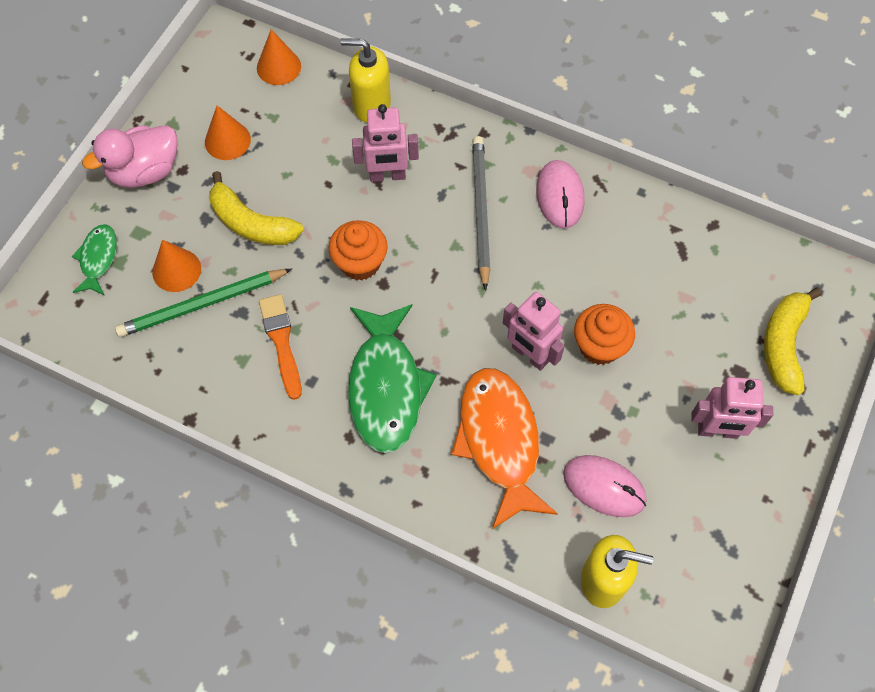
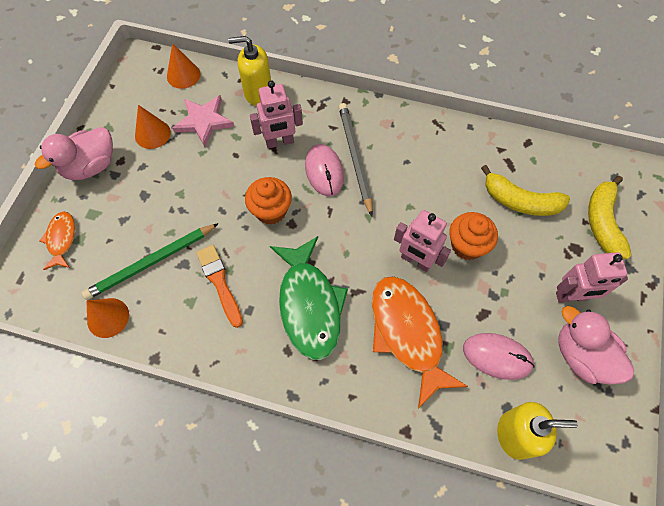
camera: 10 degrees left, 0 degrees up
green fish [72,224,117,295] -> orange fish [39,211,75,270]
orange cone [152,240,201,292] -> orange cone moved to [86,298,129,338]
yellow banana [209,171,304,245] -> yellow banana moved to [481,165,570,216]
pink mouse [536,160,585,229] -> pink mouse moved to [305,144,344,196]
none -> pink star [172,95,235,147]
none -> pink duck [558,306,634,385]

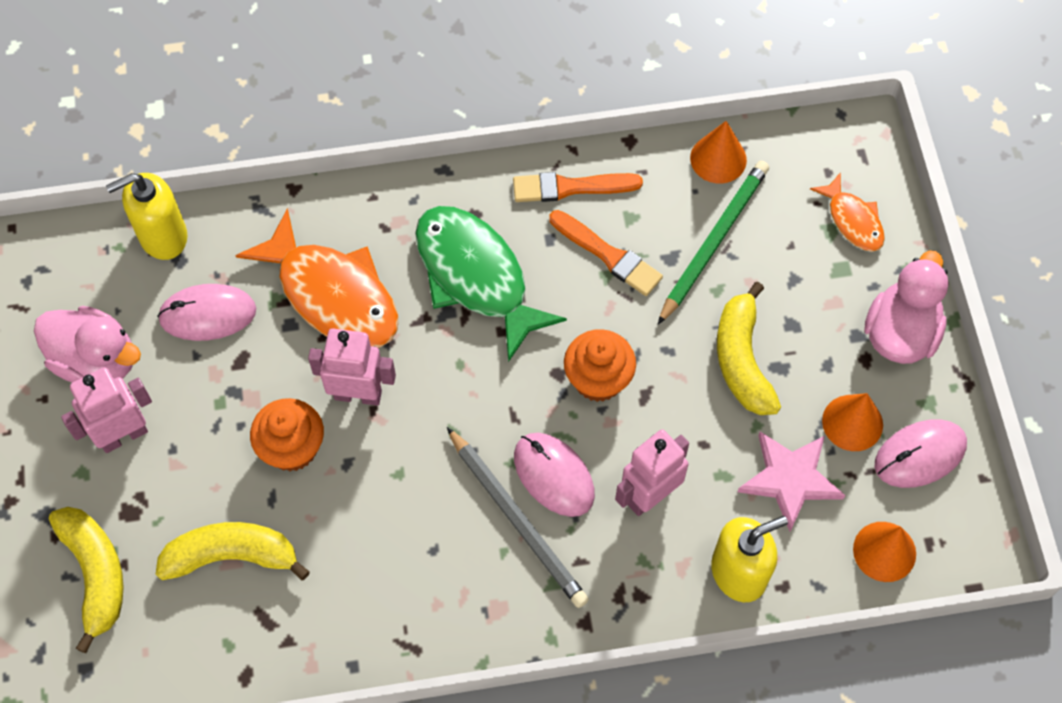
camera: 155 degrees right, 0 degrees up
none -> orange brush [513,172,643,202]
none -> yellow banana [717,282,781,415]
none -> pink mouse [875,419,967,488]

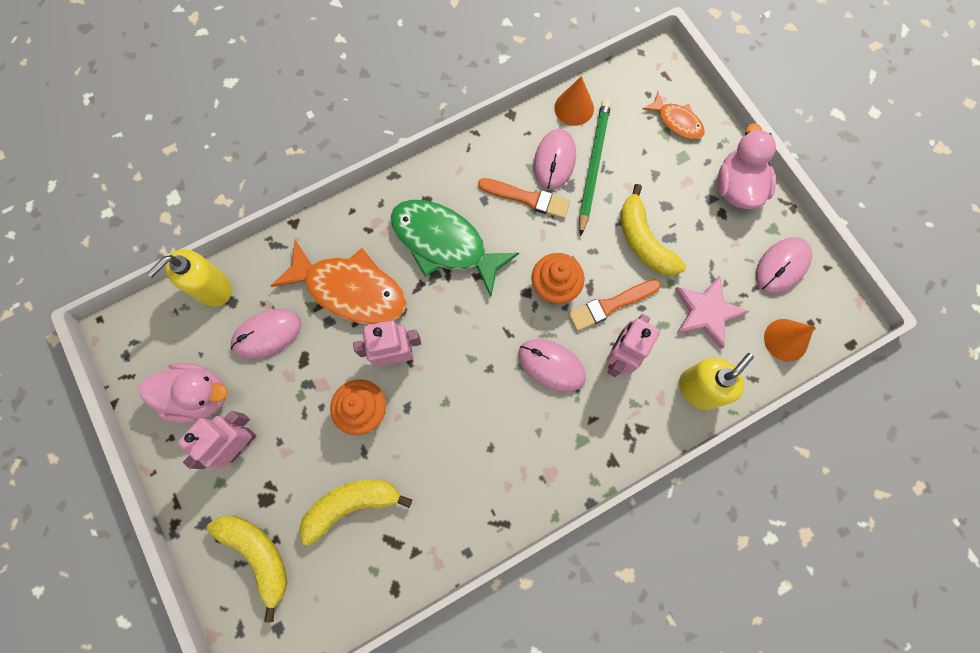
camera: 20 degrees left, 10 degrees up
grey pencil [447,427,589,608] -> none
orange brush [513,172,643,202] -> orange brush moved to [568,279,661,331]
orange cone [822,393,883,451] -> none
none -> pink mouse [534,129,576,190]

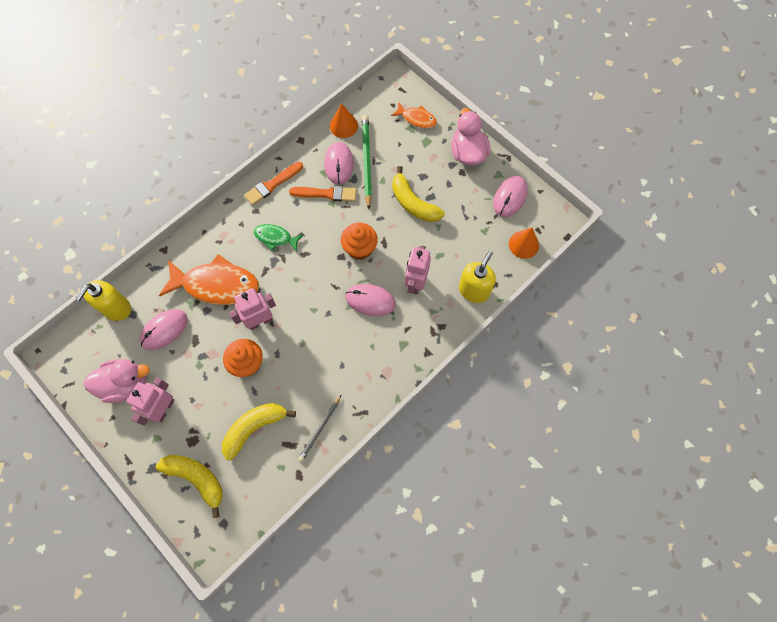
camera: 15 degrees left, 5 degrees down
green fish [390,200,519,296] -> green fish [254,224,303,251], size x0.52
orange brush [568,279,661,331] -> orange brush moved to [244,162,303,205]
pink star [675,276,750,349] -> none
none -> grey pencil [298,395,341,462]

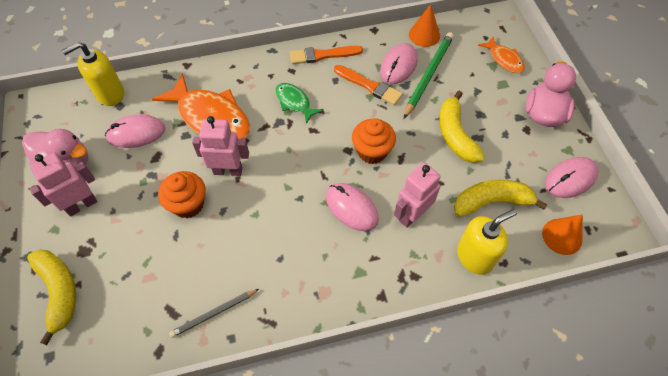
camera: 30 degrees right, 10 degrees down
yellow banana [222,403,296,460] -> yellow banana moved to [454,180,548,217]

